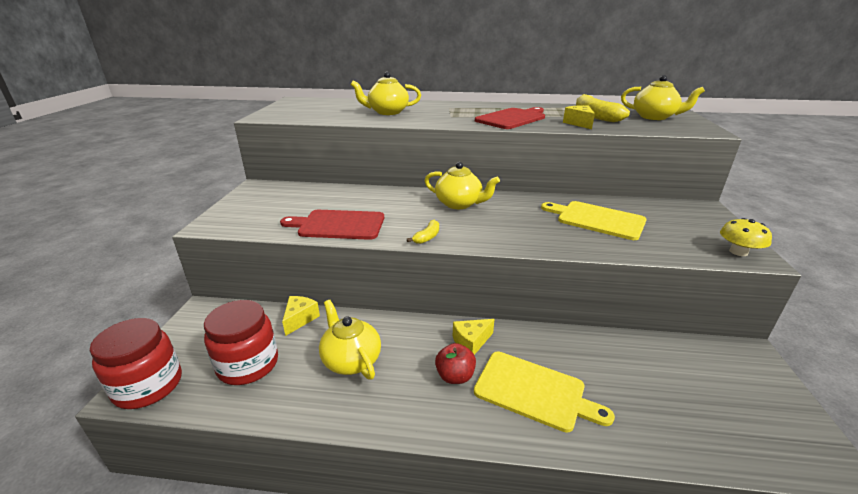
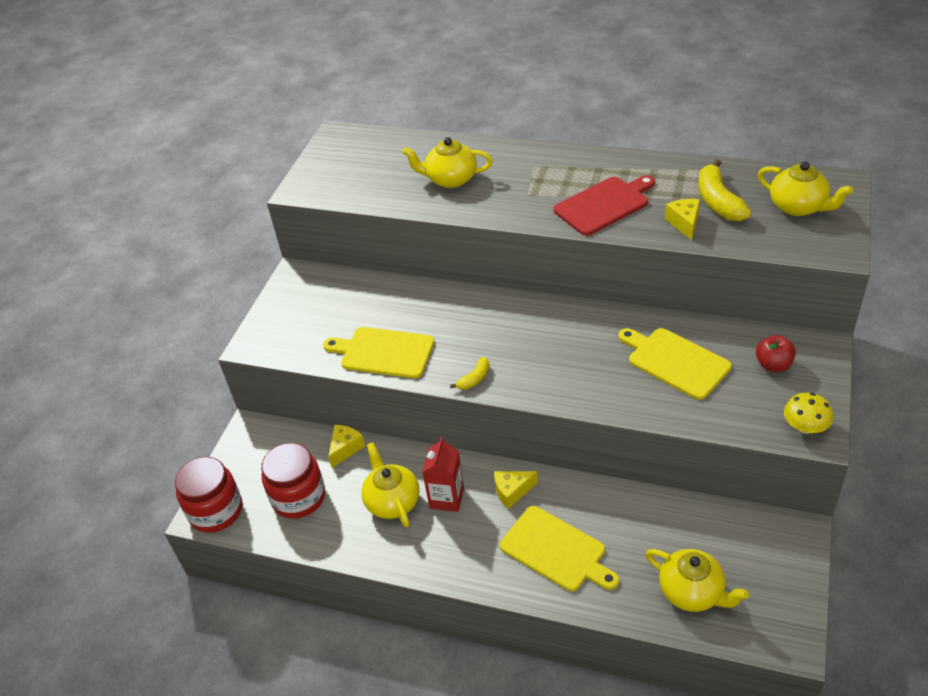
camera: 15 degrees right, 15 degrees up
red cutting board [280,210,384,240] -> yellow cutting board [323,327,435,378]
yellow teapot [424,162,500,209] -> yellow teapot moved to [645,549,749,612]
red apple [435,343,476,384] -> red apple moved to [756,335,796,372]
none -> red carton [422,437,464,512]

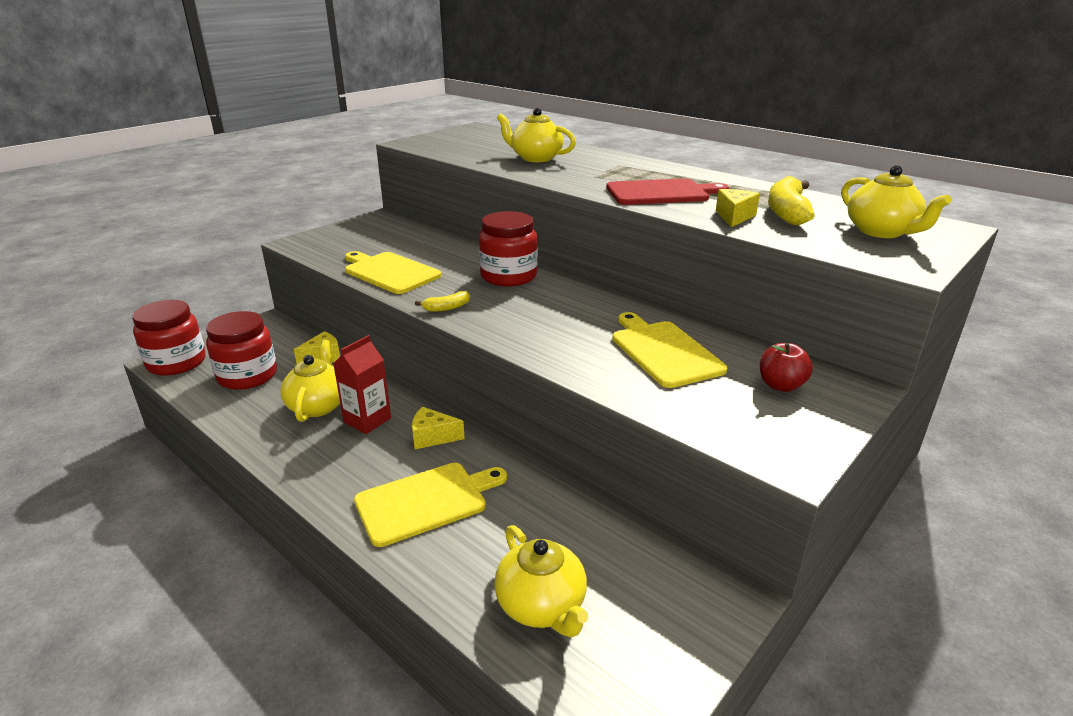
camera: 20 degrees right, 15 degrees down
yellow cutting board [500,506,619,591] -> yellow cutting board turned 90 degrees counterclockwise [354,463,507,547]
yellow mushroom [784,393,833,434] -> none
none -> red jar [479,211,538,286]

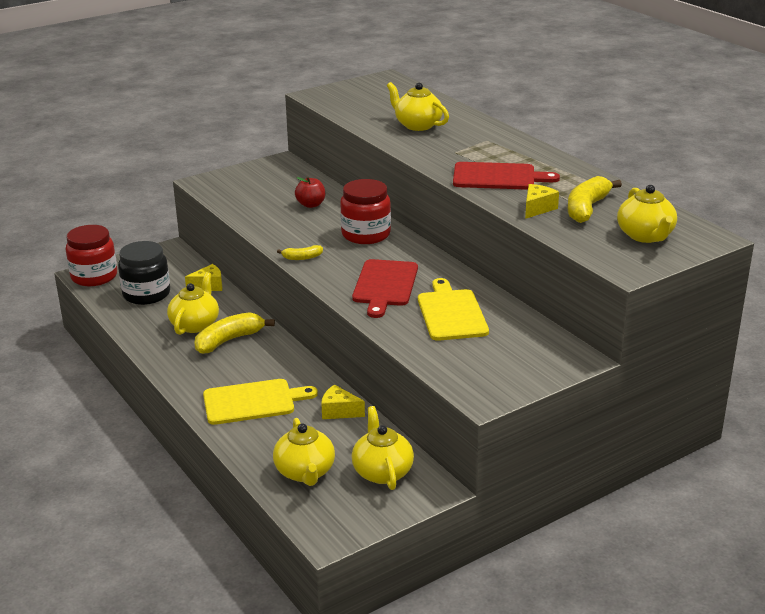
camera: 15 degrees right, 0 degrees up
red jar [206,311,277,390] -> black jar [118,241,170,305]
red carton [333,335,391,434] -> yellow banana [194,312,275,354]
yellow cutting board [345,251,441,294] -> none
yellow cheese [412,407,465,449] -> yellow cheese moved to [321,385,365,419]
red apple [760,343,813,392] -> red apple moved to [295,177,325,208]
none -> red cutting board [352,259,418,318]
none -> yellow teapot [352,406,414,490]

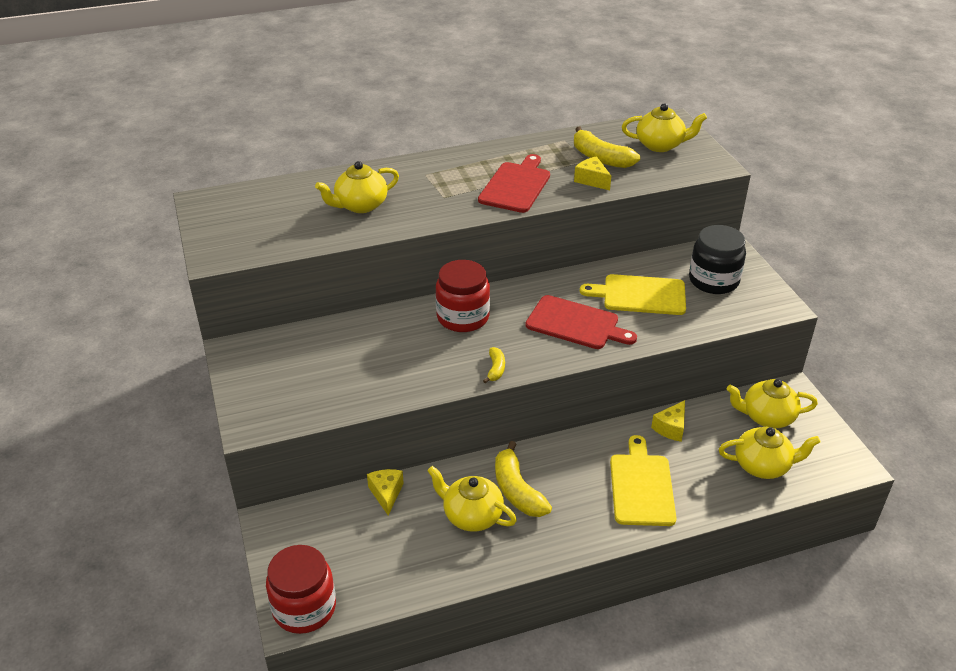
camera: 75 degrees left, 10 degrees up
black jar [118,241,170,305] -> black jar moved to [689,225,746,294]
red apple [295,177,325,208] -> none

